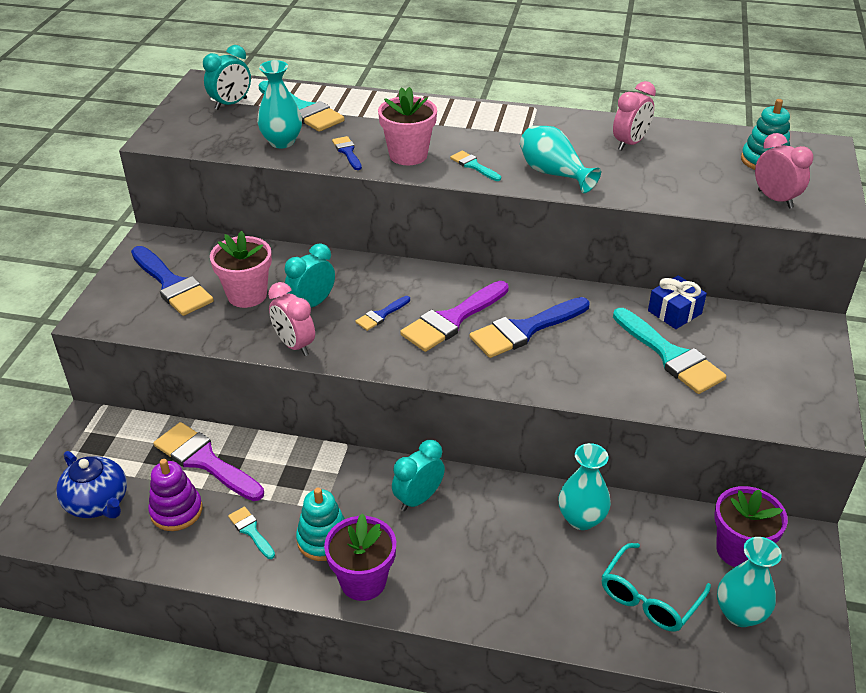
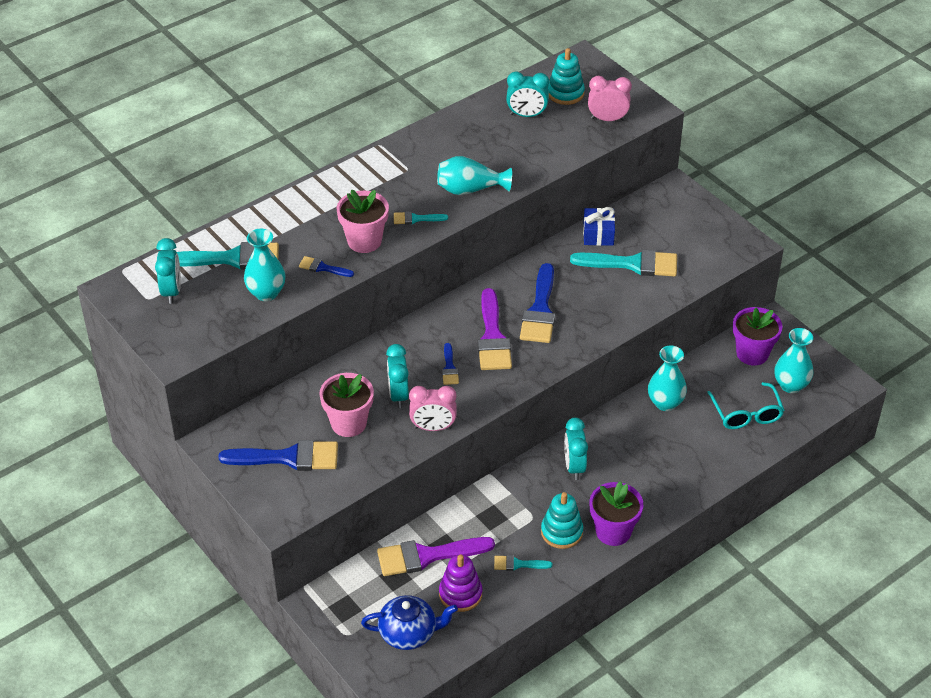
camera: 50 degrees left, 5 degrees up
pink clock [613,81,656,151] -> none
none -> turquoise clock [506,71,549,117]

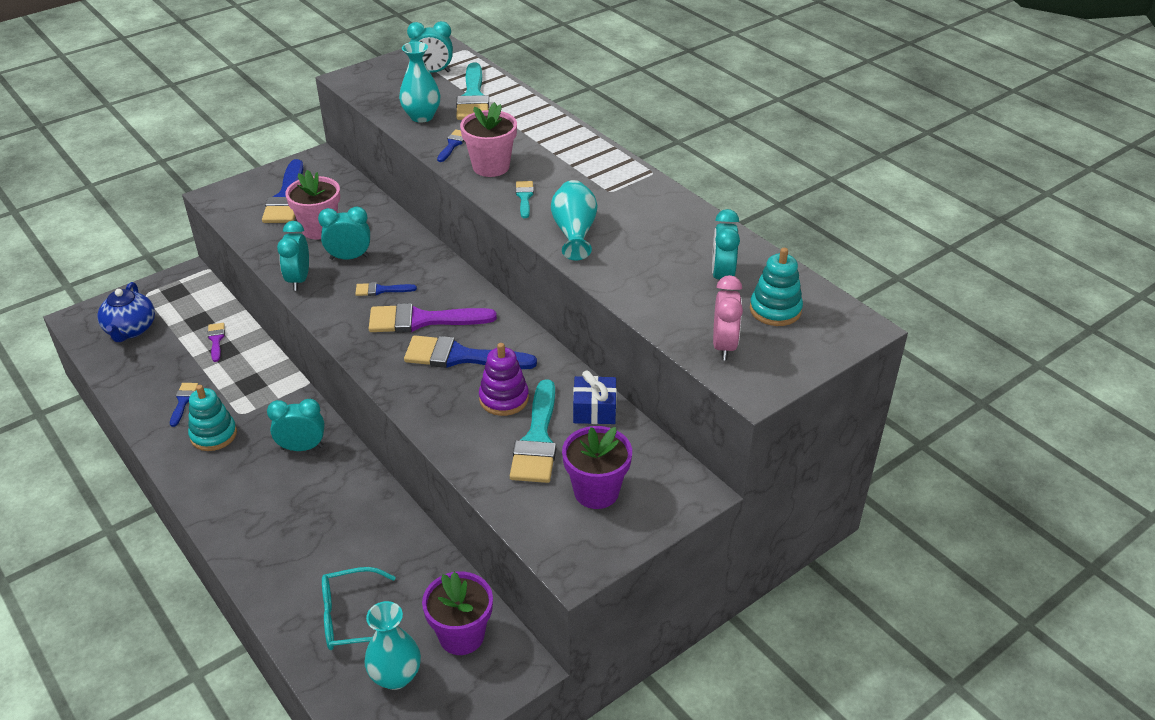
camera: 90 degrees right, 5 degrees down
purple brush [377,537,495,576] -> purple brush [207,323,225,362], size x0.49
pink clock [409,386,457,431] -> turquoise clock [277,221,309,291]
purple stacking toy [439,555,482,612] -> purple stacking toy moved to [479,343,529,416]
turquoise brush [494,555,552,571] -> blue brush [170,383,198,427]
purple flower pot [589,481,643,546] -> purple flower pot moved to [562,426,632,509]
turquoise vase [648,345,687,411] -> none

